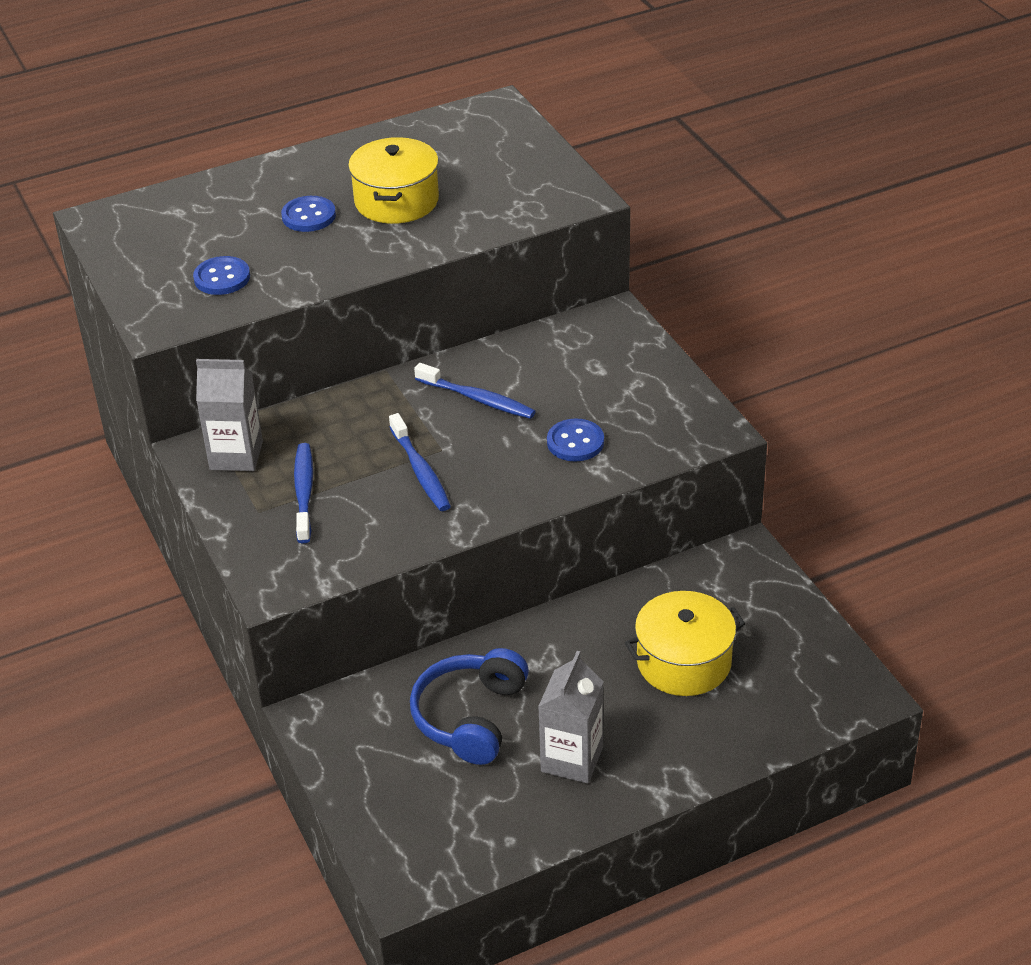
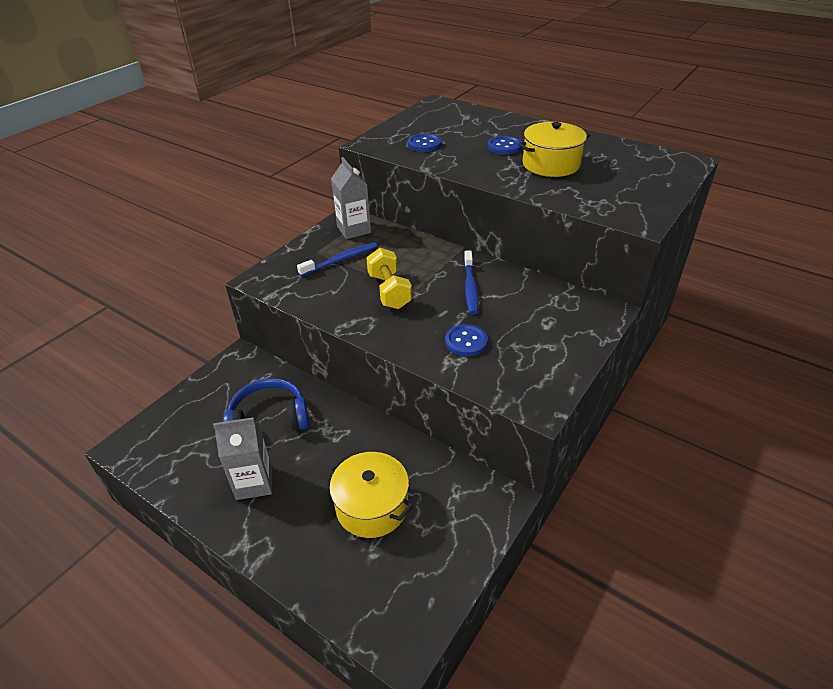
camera: 60 degrees right, 0 degrees up
blue toothbrush [389,413,451,511] -> yellow dumbbell [366,248,412,309]

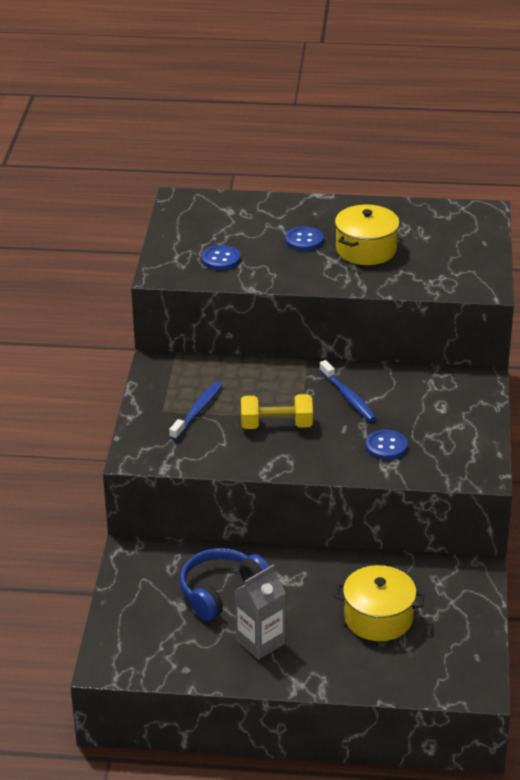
camera: 30 degrees left, 5 degrees down
grey carton [331,157,371,239] -> none
yellow dumbbell [366,248,412,309] -> yellow dumbbell turned 45 degrees counterclockwise [241,394,313,429]

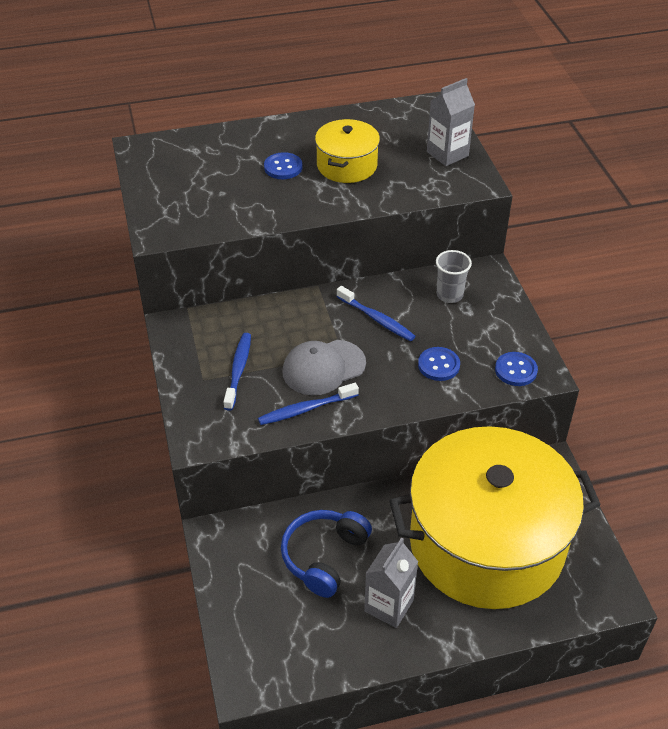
camera: 20 degrees left, 10 degrees up
blue button [202,245,240,270] -> blue button moved to [495,352,538,386]
yellow dumbbell [241,394,313,429] -> grey cap [282,340,366,395]
yellow pot [334,565,425,641] -> yellow pot [389,426,601,609], size x2.23
none -> blue toothbrush [258,383,359,425]
none -> grey carton [427,78,475,166]
none -> grey cup [436,250,472,303]

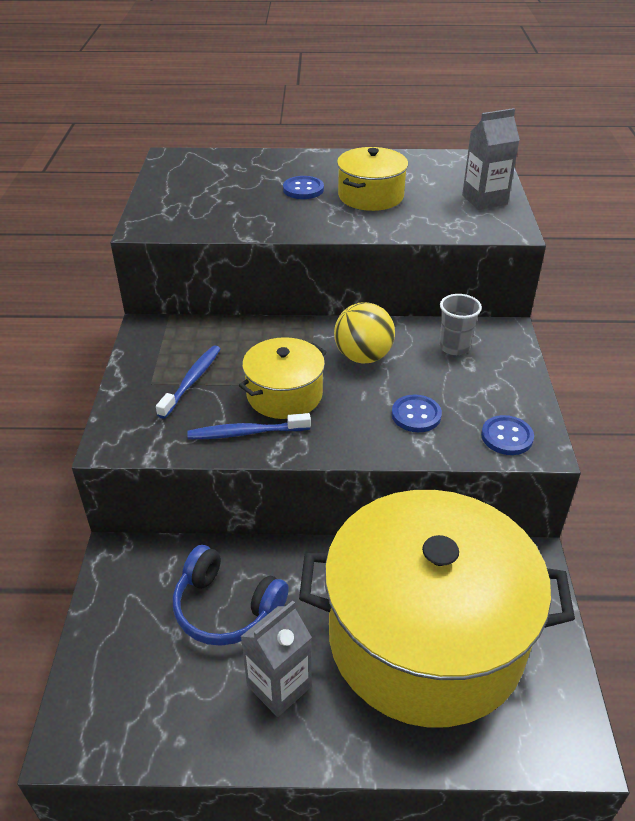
camera: 15 degrees right, 5 degrees down
blue headphones [281,510,372,598] -> blue headphones turned 105 degrees counterclockwise [173,545,289,646]
grey cap [282,340,366,395] -> yellow pot [239,337,327,419]
blue toothbrush [336,286,415,341] -> yellow ball [334,302,395,364]

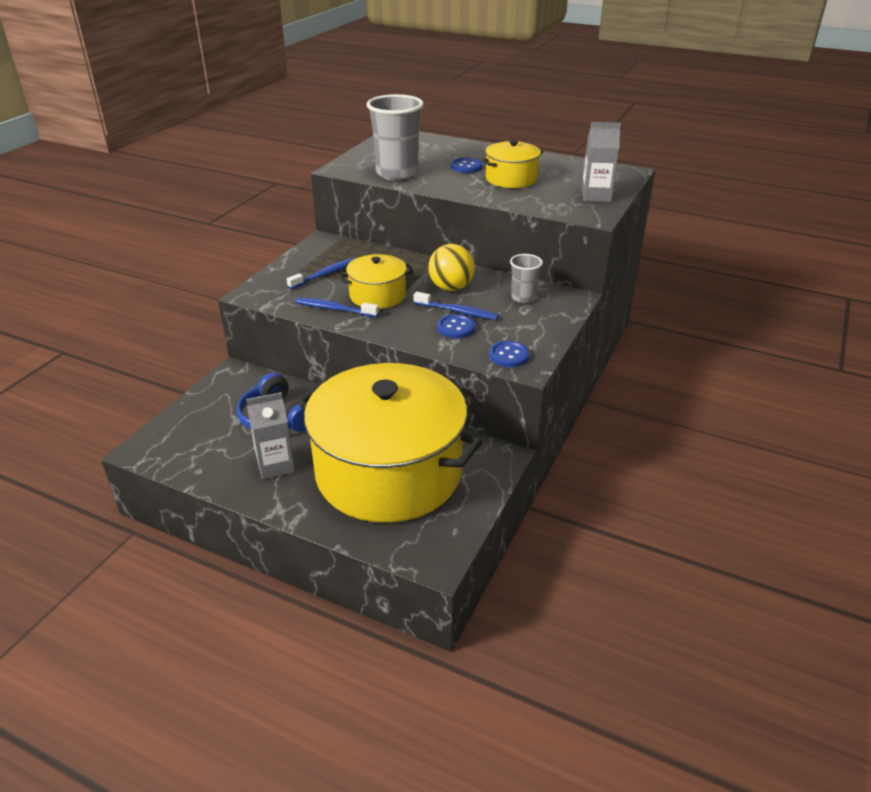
camera: 25 degrees right, 5 degrees down
none -> grey cup [367,94,424,181]
none -> blue toothbrush [413,292,499,320]

